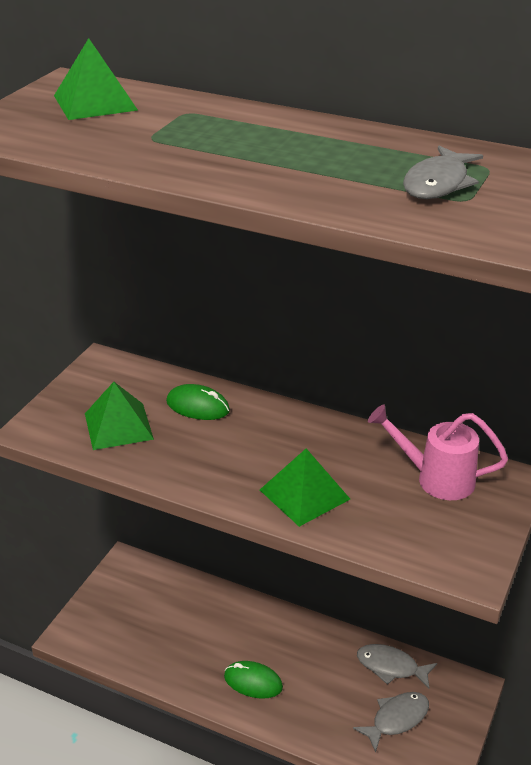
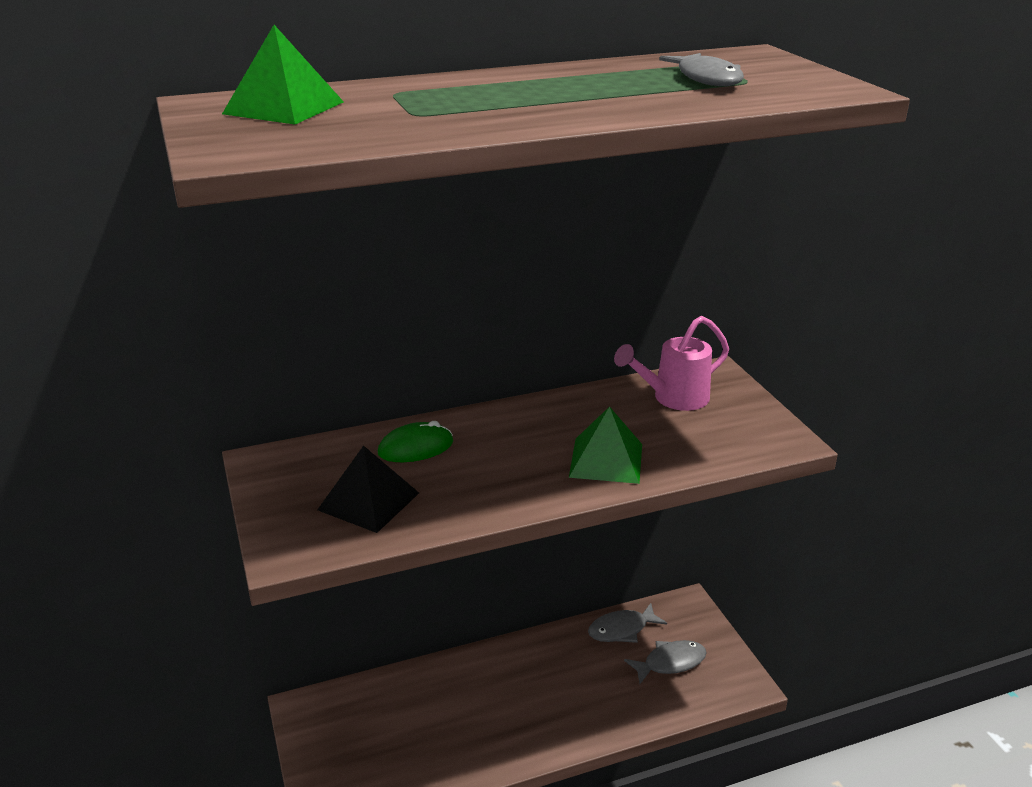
camera: 45 degrees left, 5 degrees down
green pyramid [85,382,154,450] -> black pyramid [317,445,419,533]
green mouse [224,661,283,699] -> none
grey fish [353,692,429,753] -> grey fish turned 60 degrees clockwise [624,640,707,684]

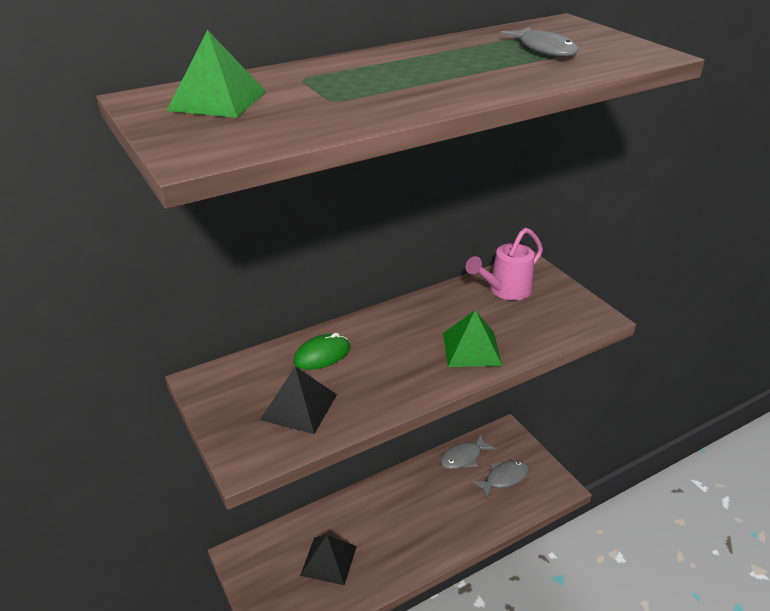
camera: 10 degrees left, 5 degrees up
none -> black pyramid [300,535,357,585]

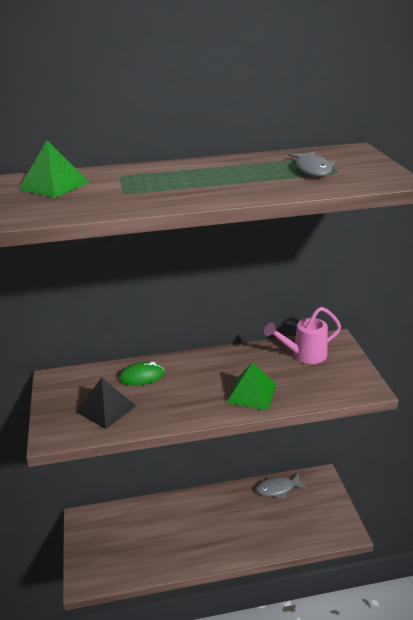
camera: 20 degrees right, 5 degrees down
black pyramid [300,535,357,585] -> none
grey fish [471,460,529,499] -> none

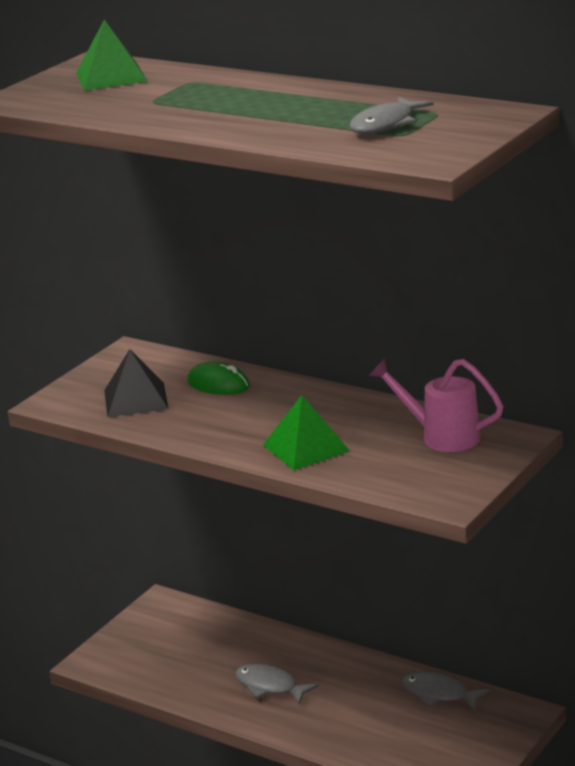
camera: 45 degrees right, 5 degrees down
none -> grey fish [235,664,319,705]

